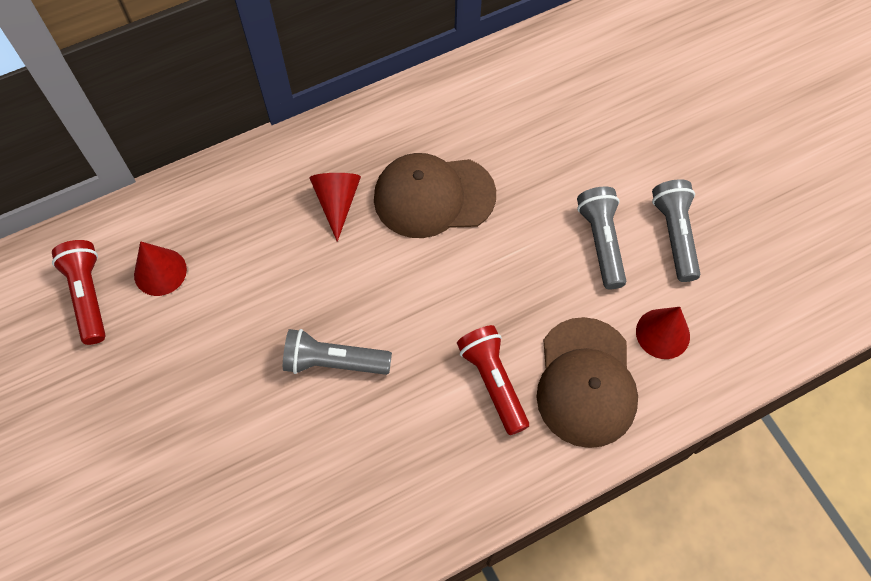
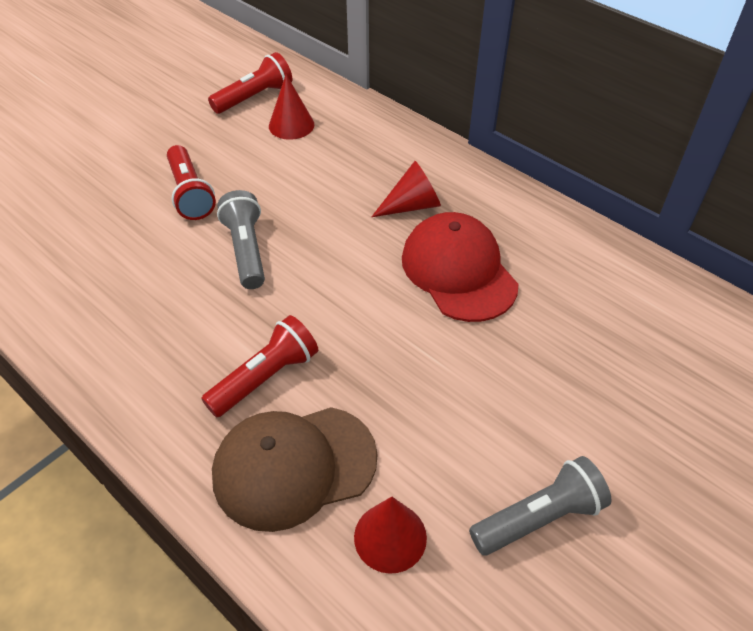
camera: 70 degrees right, 15 degrees down
brown cap [374,153,496,238] -> red cap [402,212,519,322]
grey flashlight [577,187,626,289] -> none
none -> red flashlight [167,145,216,220]

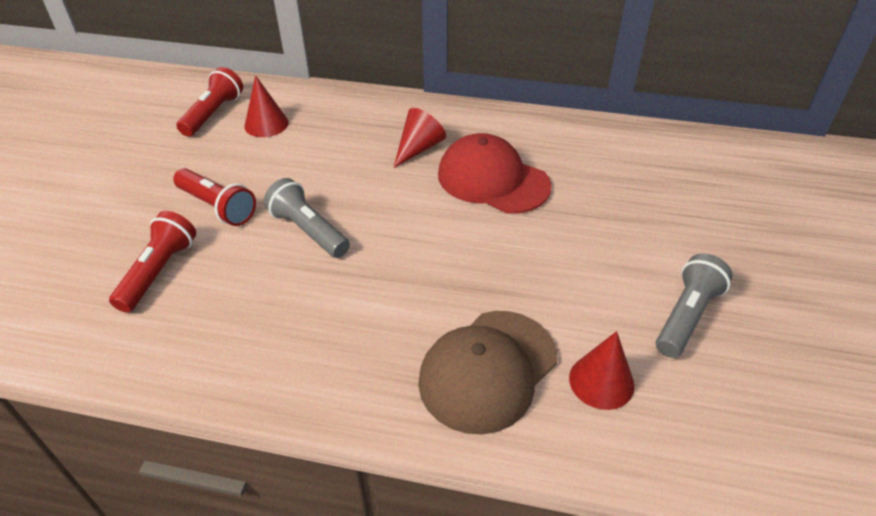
camera: 30 degrees left, 5 degrees down
red flashlight [201,315,318,418] -> red flashlight moved to [109,211,196,313]

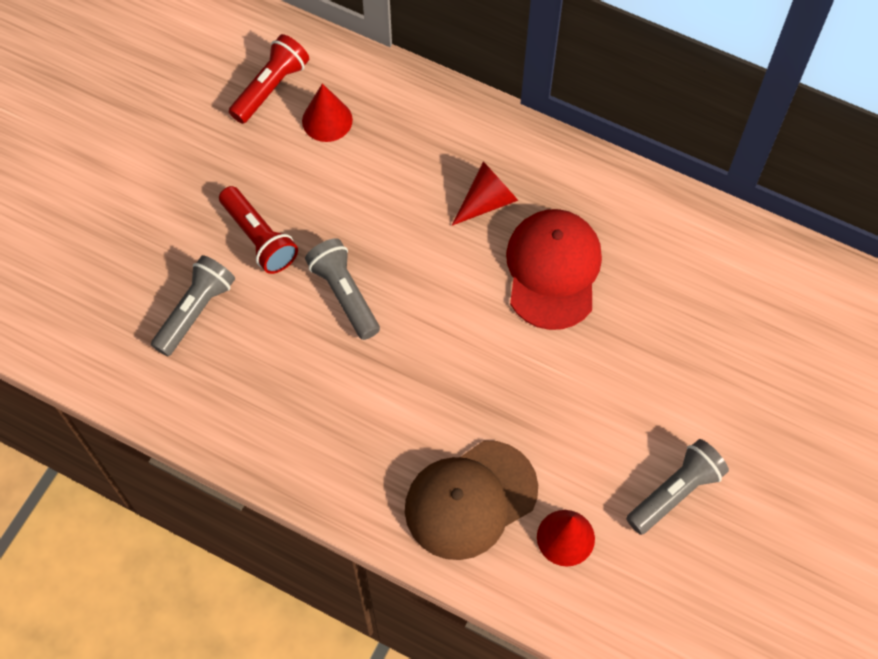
camera: 15 degrees right, 20 degrees up
red flashlight [109,211,196,313] -> grey flashlight [151,255,235,356]
red cap [438,133,552,214] -> red cap turned 45 degrees clockwise [506,209,602,330]

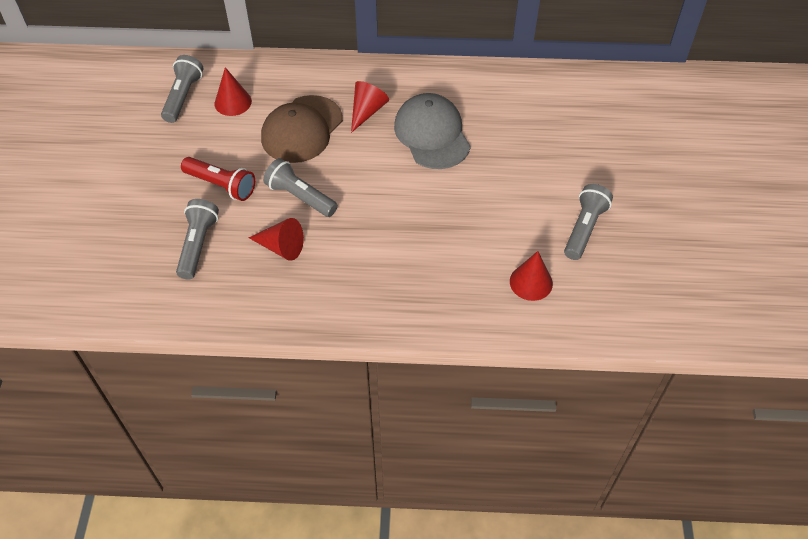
camera: 25 degrees left, 10 degrees down
red flashlight [229,34,309,124] -> grey flashlight [161,55,204,123]
brown cap [405,440,538,560] -> brown cap moved to [261,95,343,163]
red cap [506,209,602,330] -> grey cap [394,93,471,169]
none -> red cone [249,218,304,261]

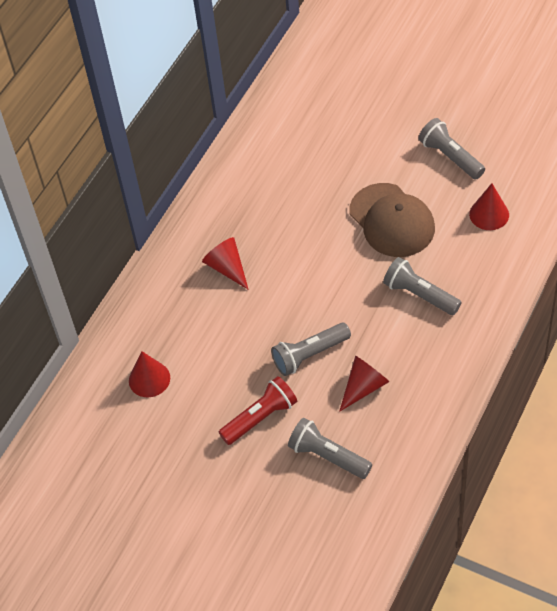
camera: 60 degrees left, 0 degrees up
grey flashlight [161,55,204,123] -> grey flashlight moved to [383,257,462,315]
brown cap [261,95,343,163] -> brown cap moved to [350,183,435,257]
grey cap [394,93,471,169] -> none

